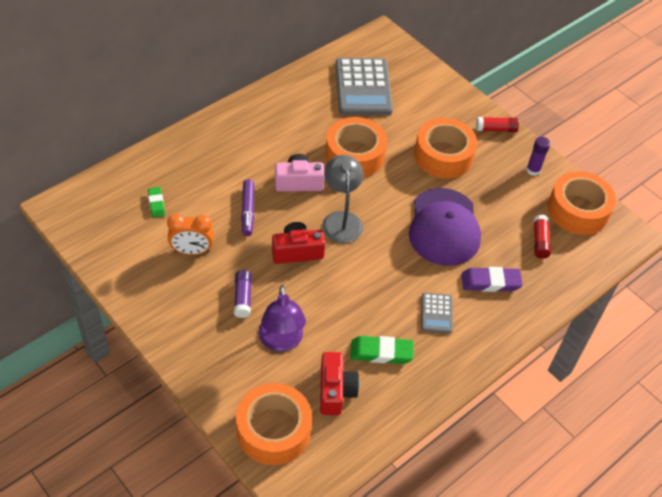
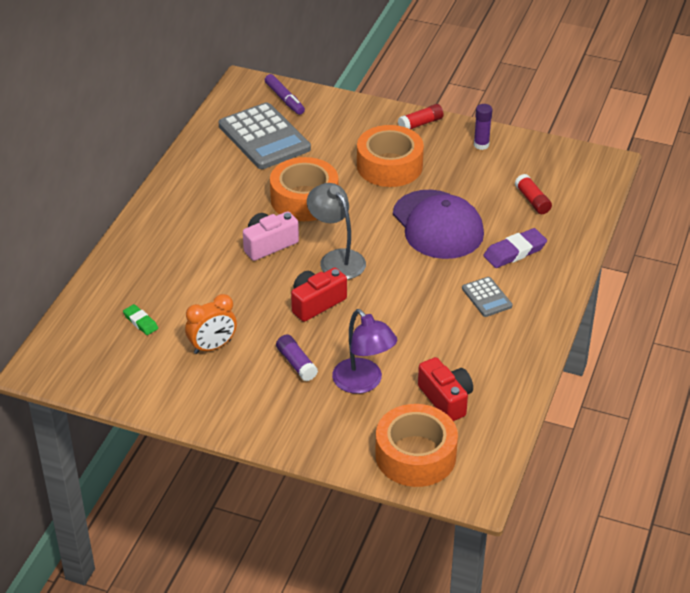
camera: 25 degrees left, 10 degrees down
purple marker [241,179,254,236] -> purple marker moved to [265,74,305,115]
green eraser [350,336,414,364] -> none
orange tape [547,171,616,235] -> none

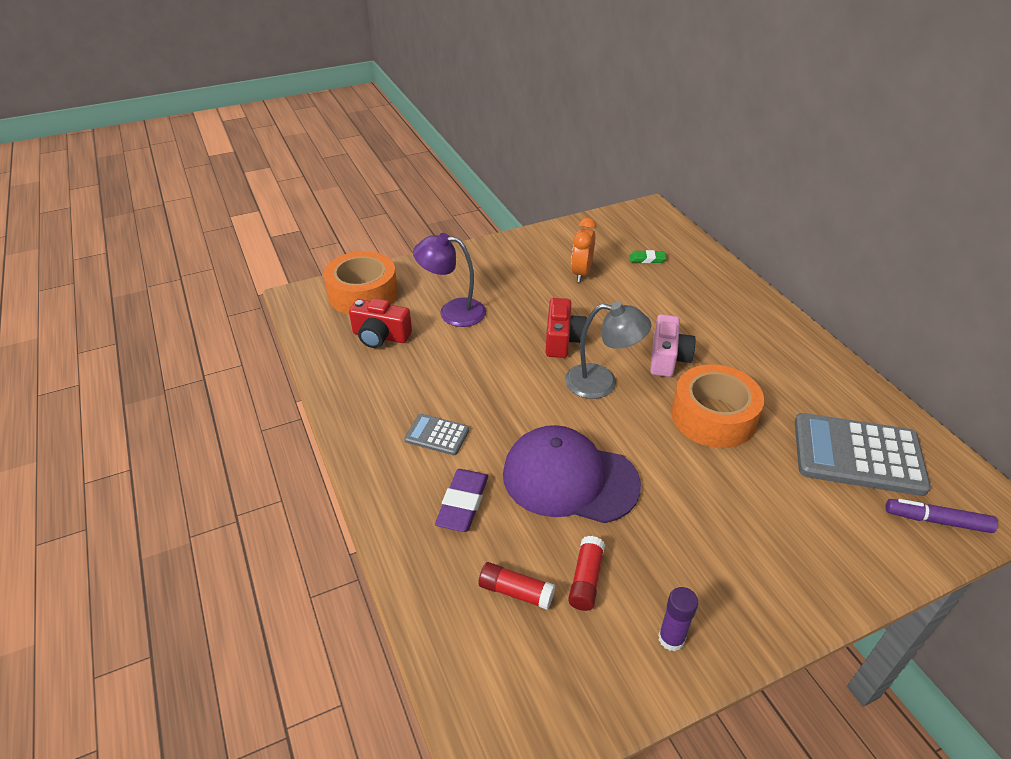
camera: 135 degrees right, 0 degrees up
purple glue stick [276,334,318,381] -> none
orange tape [357,125,424,187] -> none
red glue stick [398,104,444,129] -> red glue stick moved to [568,536,605,611]

